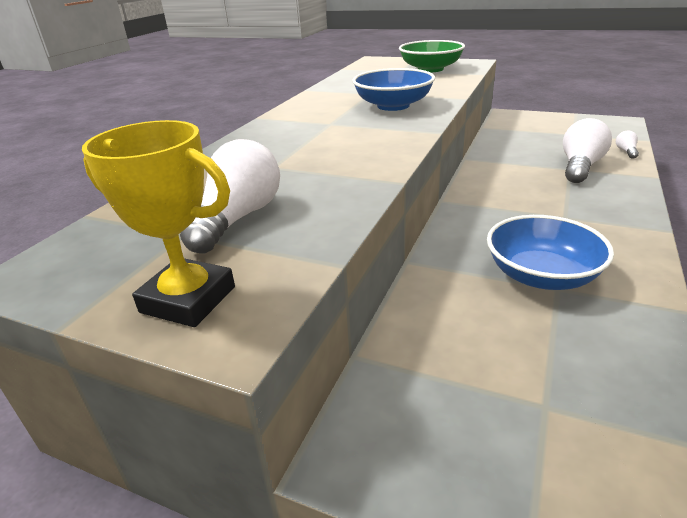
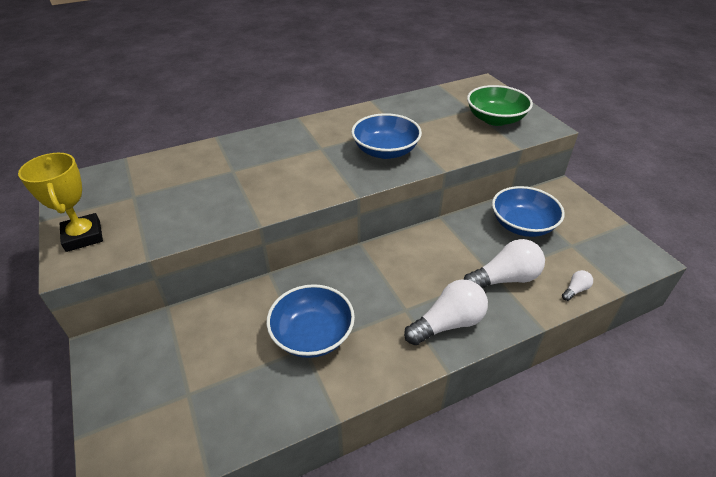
camera: 40 degrees right, 10 degrees up
white light bulb [180,139,280,254] -> white light bulb moved to [404,279,488,345]
none -> blue bowl [492,186,565,237]

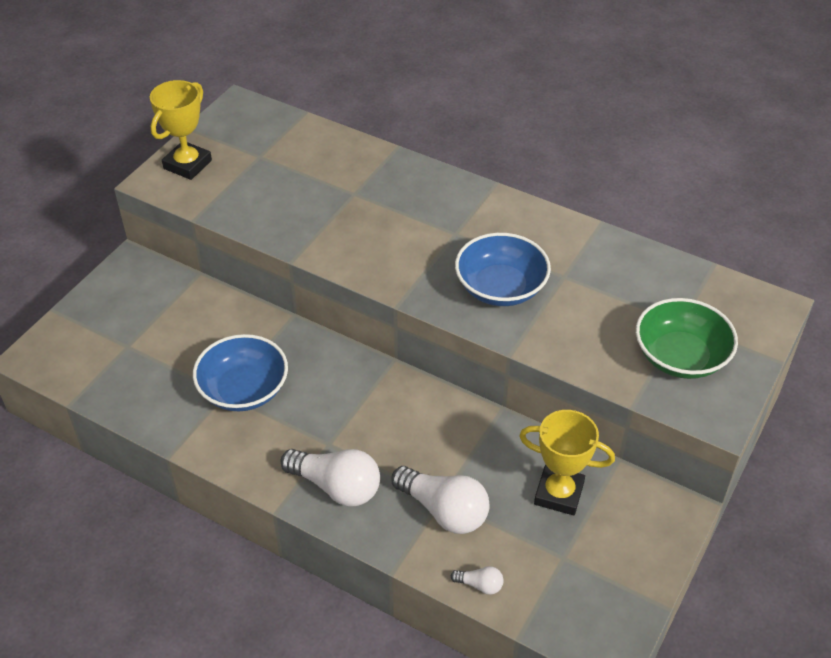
camera: 55 degrees right, 5 degrees up
blue bowl [492,186,565,237] -> yellow trophy [519,410,615,515]

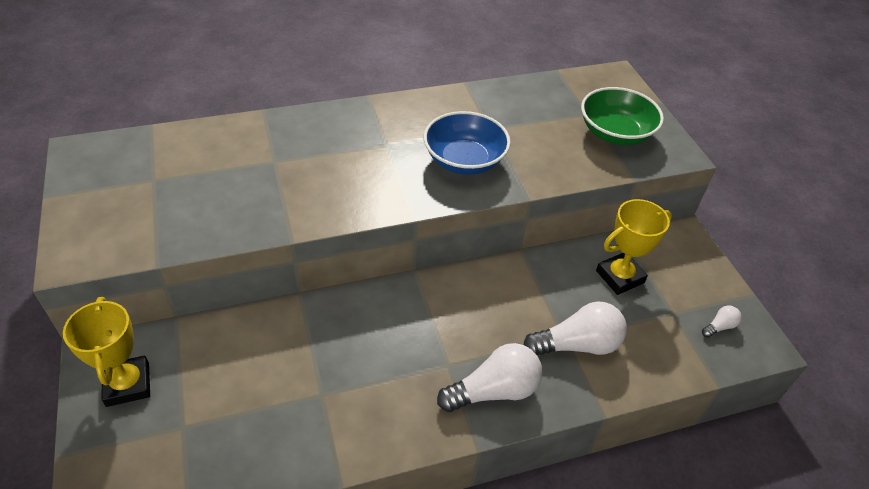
camera: 50 degrees left, 0 degrees up
yellow trophy [150,80,212,180] -> yellow trophy moved to [63,297,150,407]
blue bowl [193,334,288,411] -> none
white light bulb [450,566,504,595] -> white light bulb moved to [702,305,742,338]

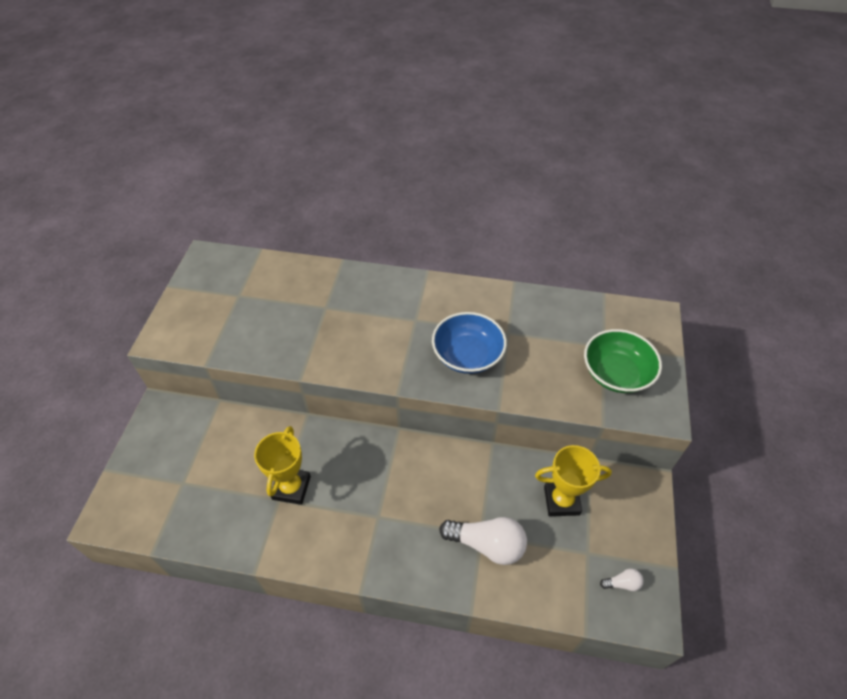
camera: 30 degrees right, 5 degrees up
yellow trophy [63,297,150,407] -> yellow trophy moved to [254,426,311,505]
white light bulb [437,343,542,412] -> none

